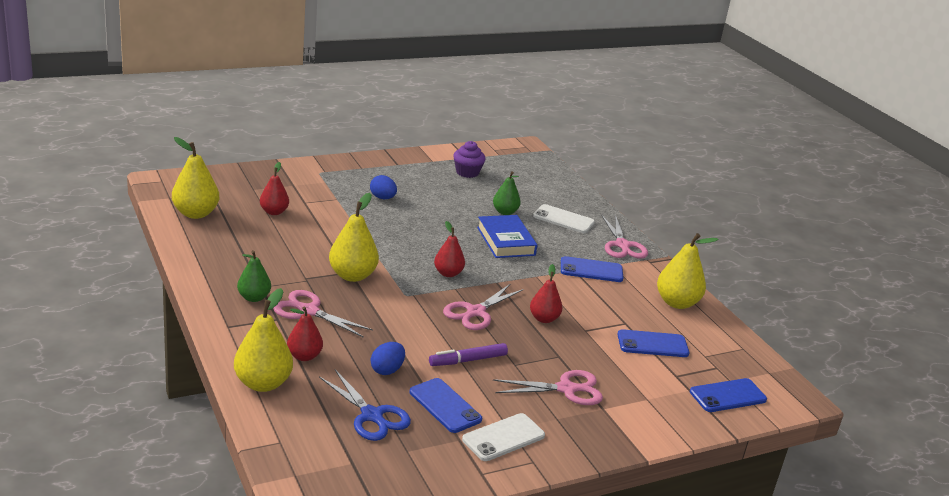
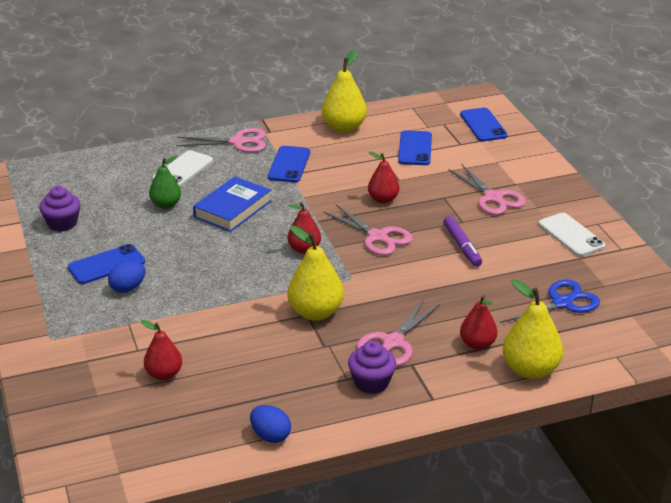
camera: 80 degrees left, 5 degrees up
yellow pear [172,137,219,219] -> none
green pear [237,250,271,302] -> purple cupcake [348,341,396,394]
blue egg [371,342,405,375] -> blue egg moved to [250,405,291,443]
blue phone [410,378,482,433] -> blue phone moved to [68,244,145,284]
blue book [477,215,538,258] -> blue book turned 45 degrees counterclockwise [193,176,271,232]
pink scissors [493,370,603,405] -> pink scissors turned 150 degrees clockwise [449,165,526,215]

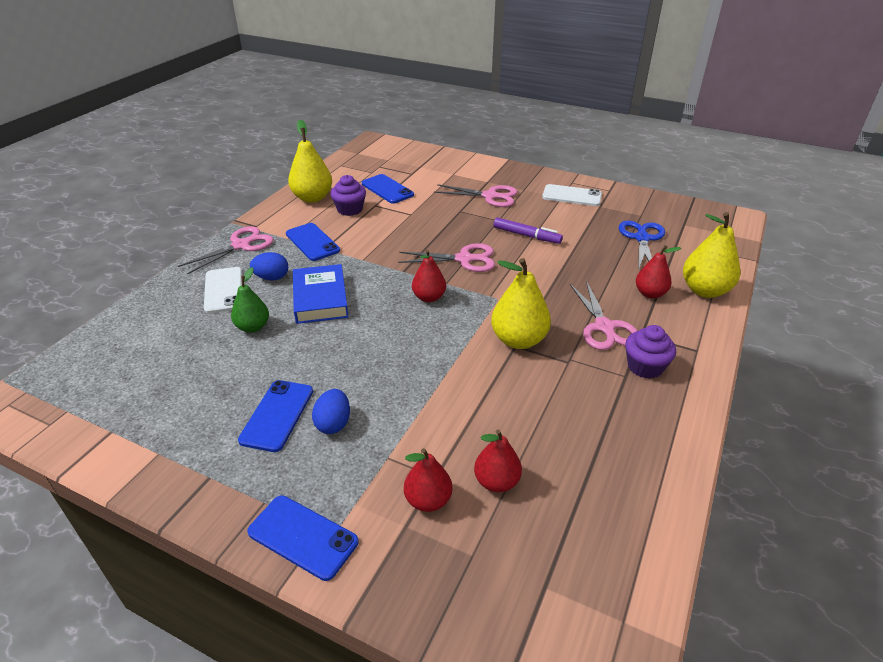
camera: 45 degrees left, 5 degrees up
purple cupcake [39,186,81,232] -> purple cupcake moved to [330,175,366,216]
blue egg [250,405,291,443] -> blue egg moved to [250,252,288,280]
red pear [368,151,399,203] -> red pear moved to [404,448,452,512]
blue phone [460,108,508,141] -> blue phone moved to [247,495,359,581]

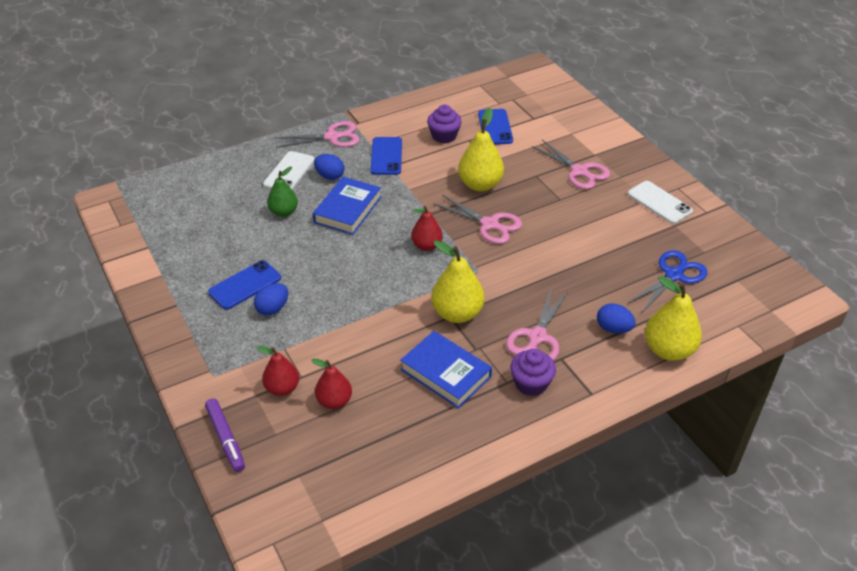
camera: 35 degrees right, 5 degrees up
blue phone [247,495,359,581] -> none
yellow pear [288,120,332,203] -> yellow pear moved to [458,108,504,191]
purple marker [494,217,563,244] -> purple marker moved to [205,399,245,472]
red pear [636,245,681,299] -> blue egg [597,303,636,334]
none -> blue book [400,331,492,409]

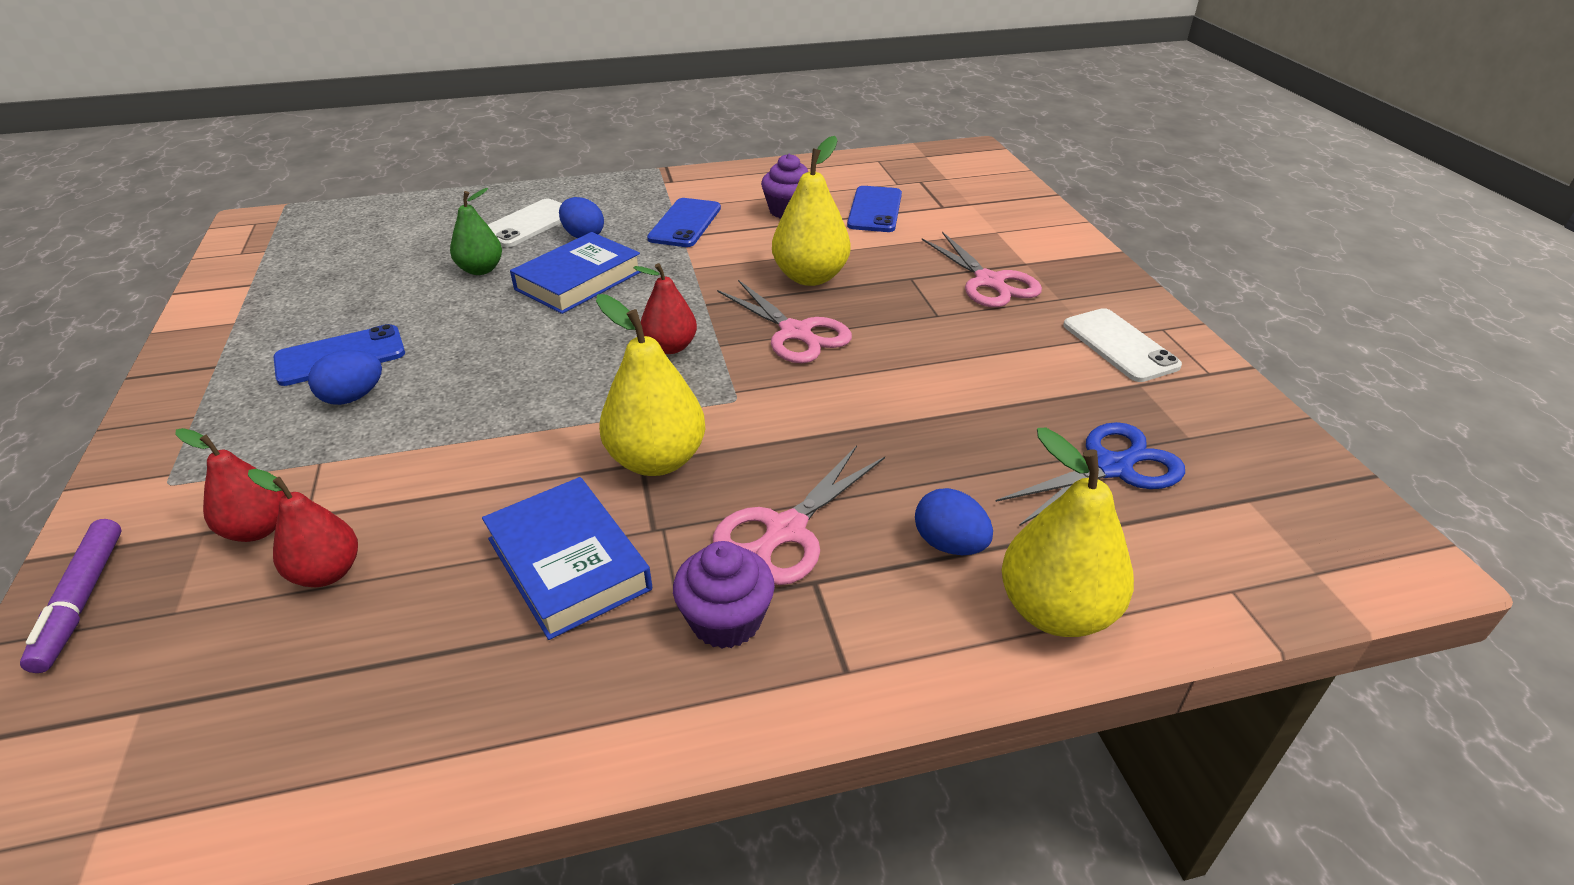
camera: 15 degrees right, 5 degrees down
pink scissors [274,121,360,148] -> none

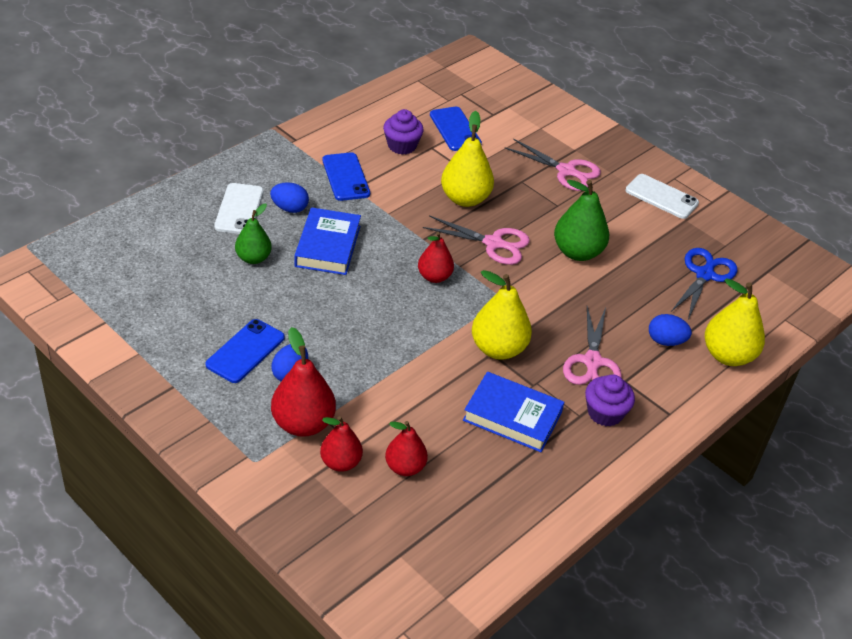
camera: 35 degrees left, 5 degrees up
purple marker [20,519,122,673] -> none
none -> red pear [271,327,336,437]
none -> green pear [554,180,609,261]

